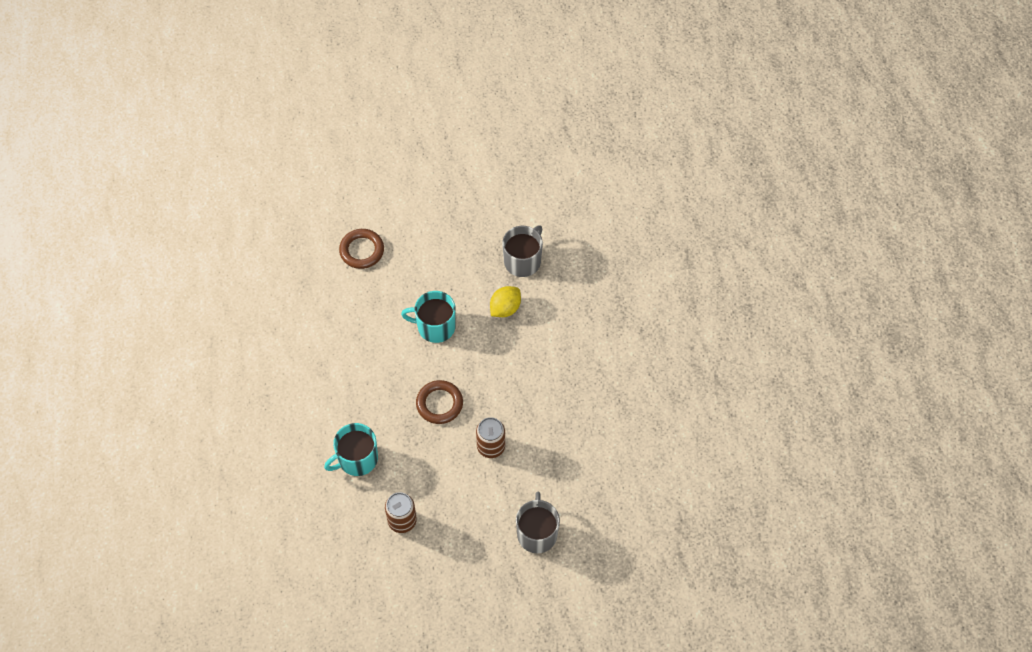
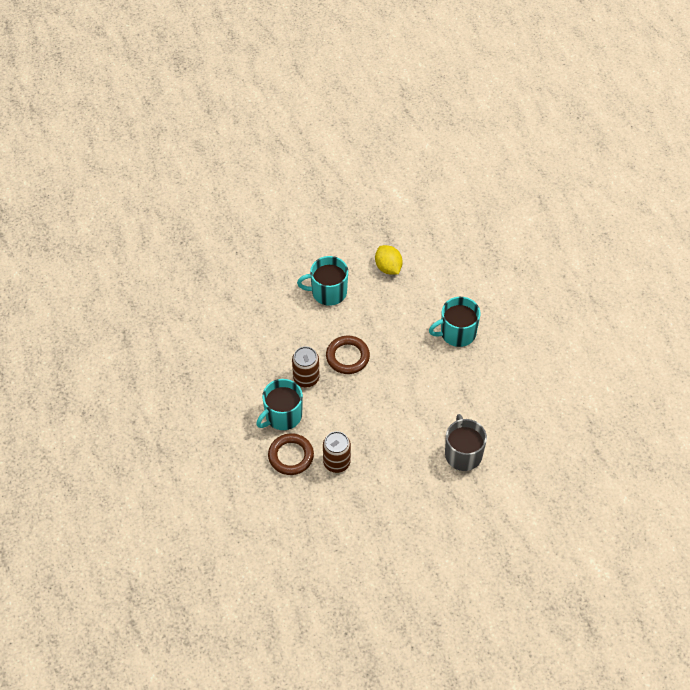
camera: 10 degrees left, 5 degrees down
brown ring [339,229,384,269] -> brown ring moved to [268,433,314,475]
brown can [476,417,505,458] -> brown can moved to [292,346,320,388]
yellow lemon [490,286,521,317] -> yellow lemon turned 60 degrees counterclockwise [375,245,403,275]
grey mug [502,225,543,277] -> none
none -> turquoise mug [429,297,481,347]

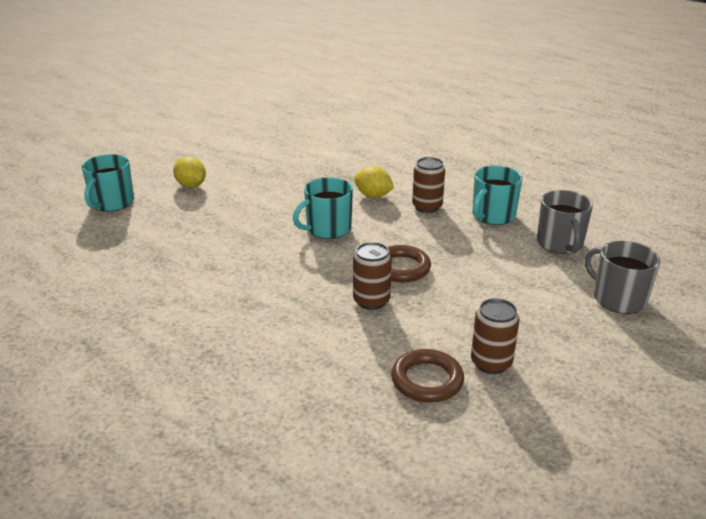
camera: 30 degrees left, 25 degrees down
turquoise mug [256,379,303,430] -> turquoise mug moved to [82,154,134,212]
none -> yellow lemon [173,156,206,188]
none -> brown can [412,157,445,213]
none -> grey mug [537,190,593,254]

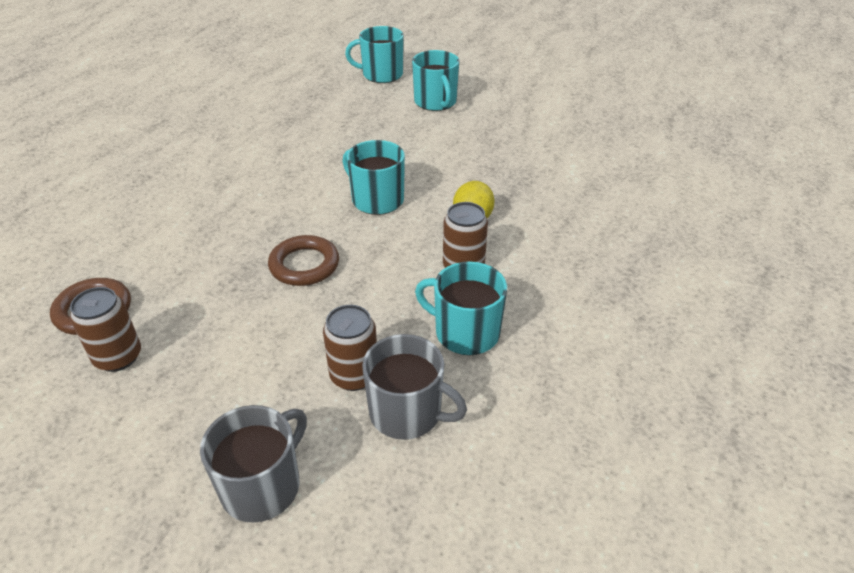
camera: 75 degrees right, 10 degrees up
yellow lemon [173,156,206,188] -> turquoise mug [412,50,459,111]
brown can [353,242,392,310] -> brown can moved to [323,305,377,391]
grey mug [537,190,593,254] -> grey mug turned 135 degrees counterclockwise [362,334,467,440]

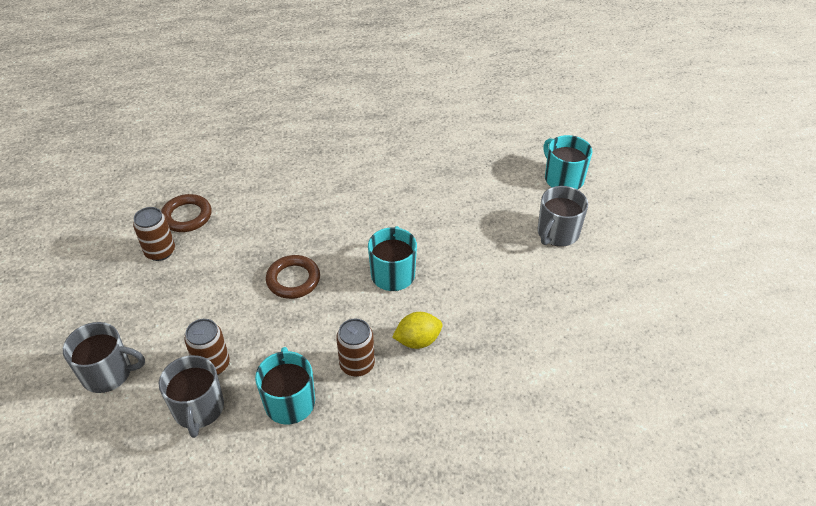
camera: 55 degrees right, 5 degrees up
turquoise mug [412,50,459,111] -> grey mug [538,186,588,247]

